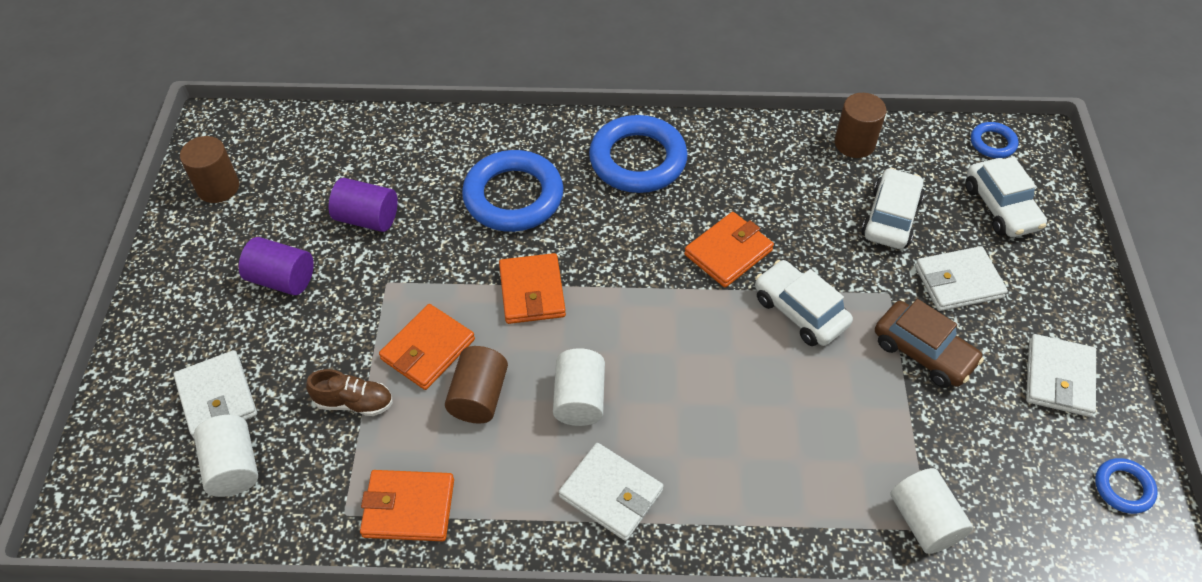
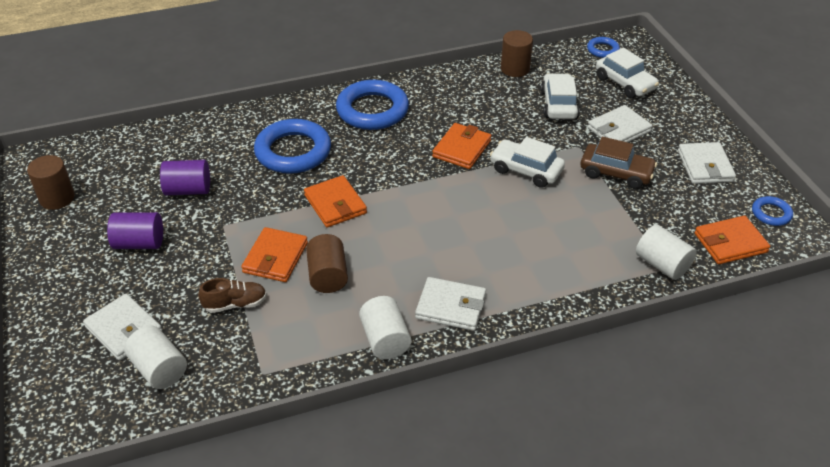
camera: 20 degrees left, 10 degrees down
orange wallet [360,470,454,541] -> orange wallet moved to [694,216,770,264]
white cylinder [553,348,605,426] -> white cylinder moved to [359,296,412,359]

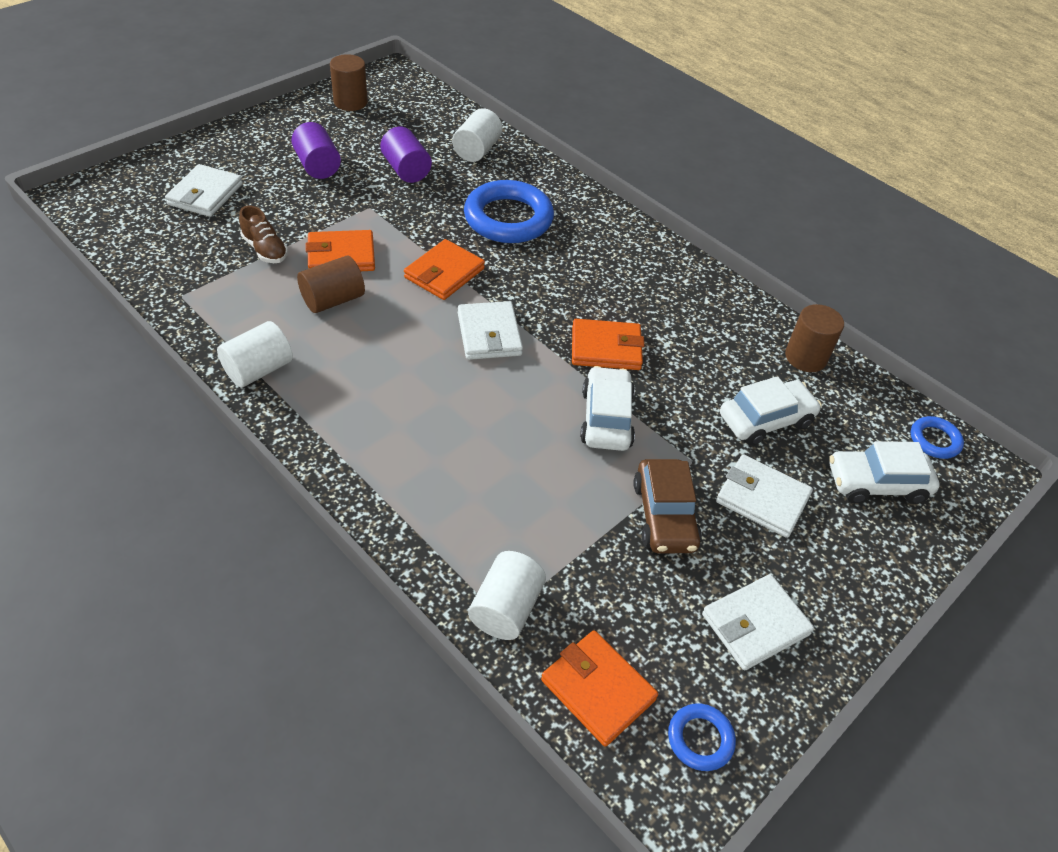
camera: 60 degrees right, 5 degrees up
white cylinder [124,326,187,389] -> white cylinder moved to [452,108,502,162]
blue ring [336,80,409,130] -> none
white wallet [415,277,486,331] -> white wallet moved to [458,301,523,360]
white car [596,48,659,98] -> white car turned 60 degrees clockwise [829,441,940,504]

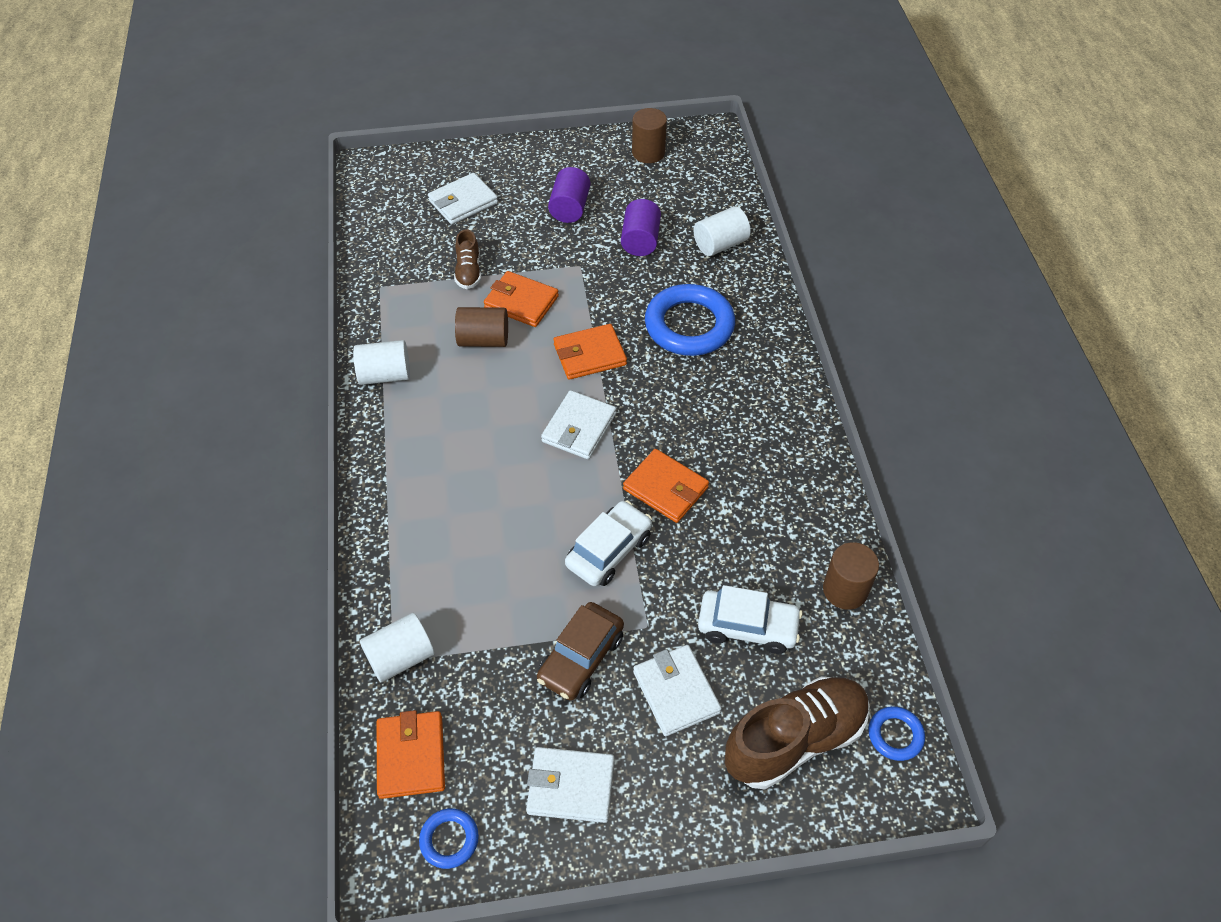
camera: 40 degrees right, 5 degrees up
white car [829,441,940,504] -> brown shoe [725,677,870,789]

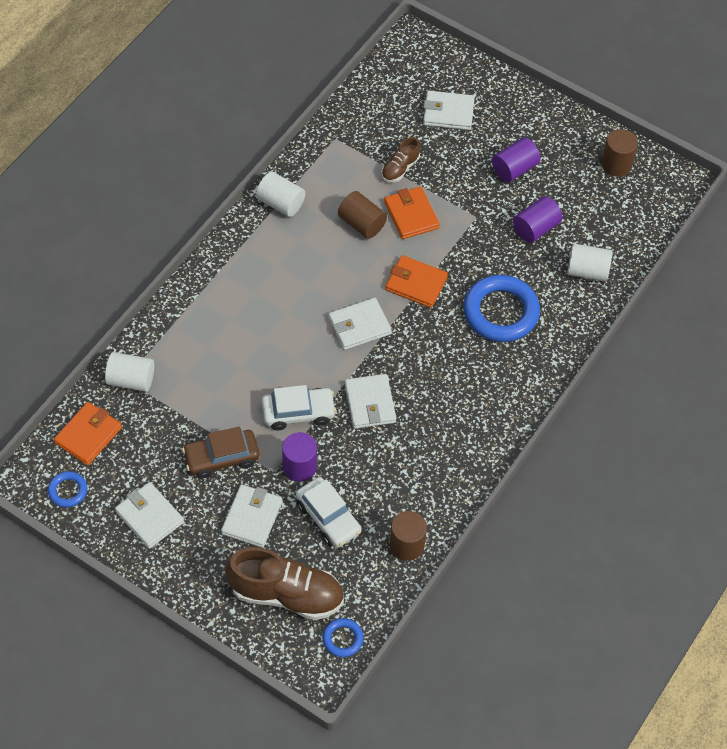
camera: 40 degrees right, 5 degrees up
orange wallet [623,449,709,523] -> white wallet [345,374,396,429]
none -> purple cylinder [282,432,317,482]

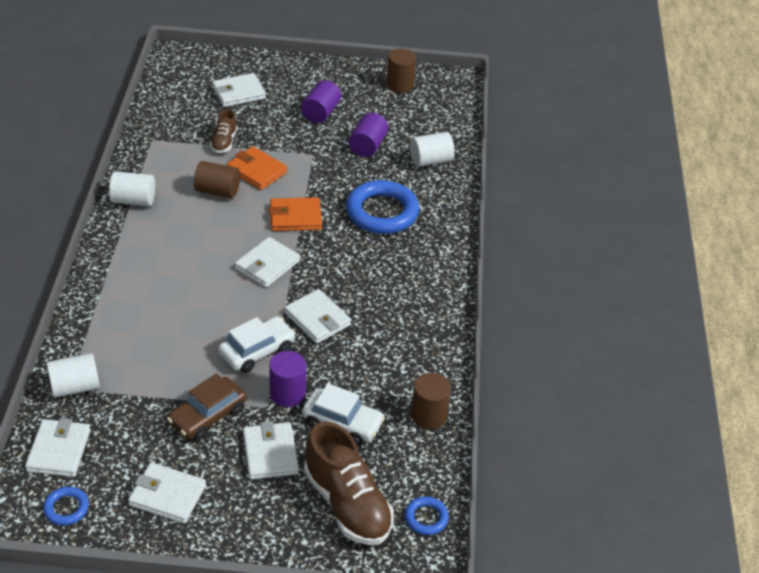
camera: 30 degrees left, 15 degrees down
orange wallet [54,402,122,465] -> white wallet [25,418,91,477]
brown shoe [226,547,344,620] -> brown shoe turned 75 degrees clockwise [304,422,394,545]

